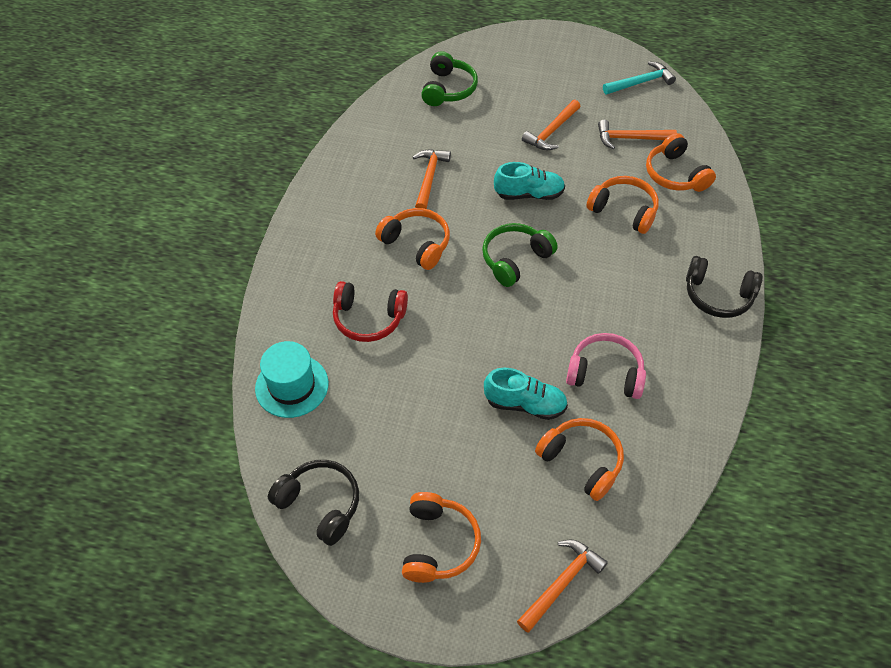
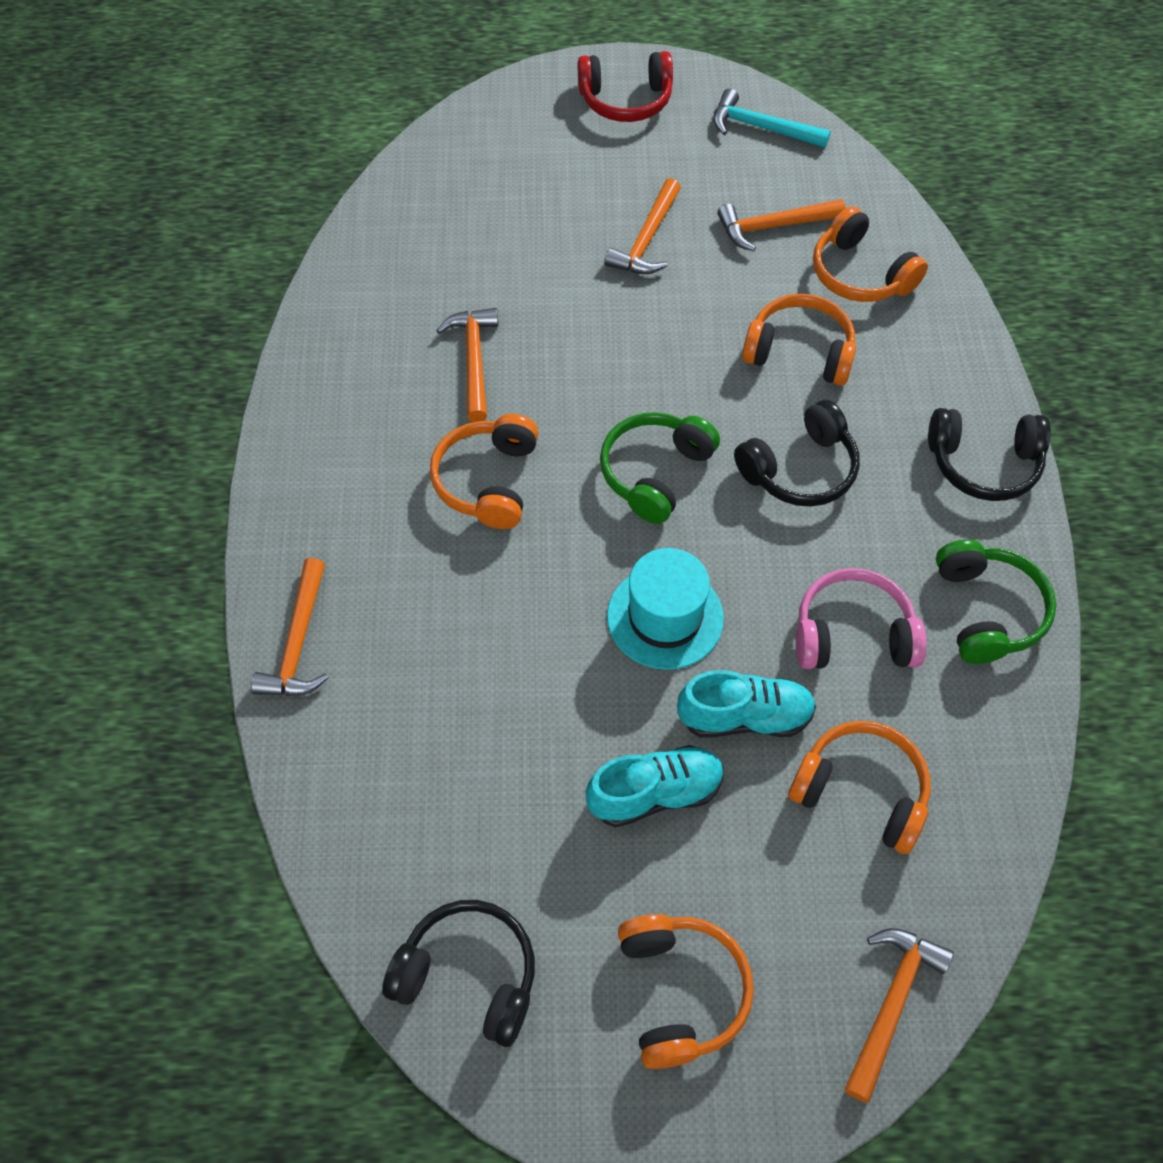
camera: 15 degrees left, 5 degrees up
turquoise hat [255,341,329,418] -> turquoise hat moved to [607,548,724,670]
red headphones [333,281,408,342] -> red headphones moved to [578,51,673,122]
orange headphones [375,208,450,270] -> orange headphones turned 105 degrees counterclockwise [430,414,539,529]
green headphones [421,51,478,106] -> green headphones moved to [936,539,1056,664]
turquoise shoe [494,162,565,200] -> turquoise shoe moved to [585,745,724,827]
turquoise hammer [603,61,676,94] -> turquoise hammer turned 120 degrees counterclockwise [713,89,831,148]
none -> orange hammer [251,558,329,696]
none -> black headphones [734,400,860,507]

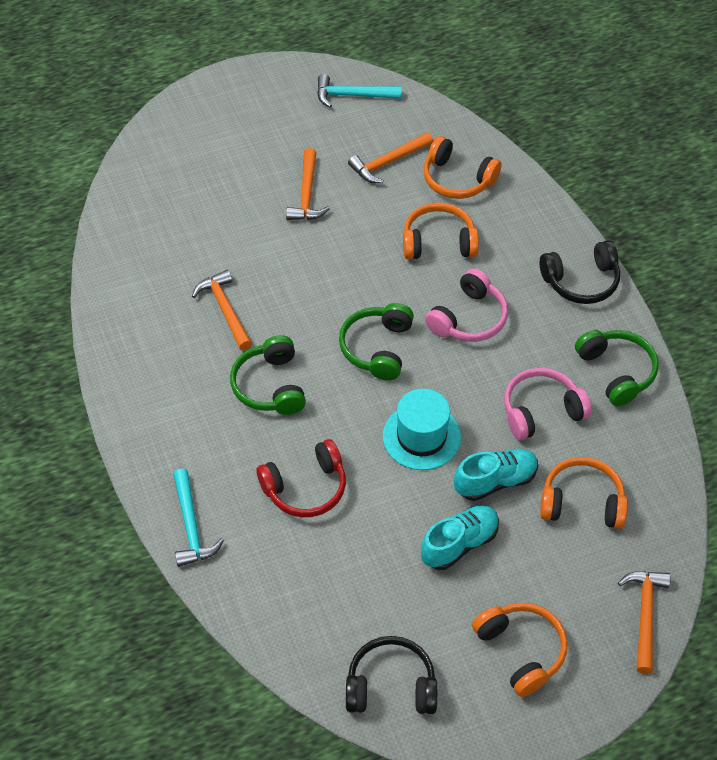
camera: 20 degrees left, 5 degrees down
orange hammer [251,558,329,696] -> turquoise hammer [173,469,224,567]
orange headphones [430,414,539,529] -> green headphones [230,335,306,415]
red headphones [578,51,673,122] -> red headphones moved to [257,439,346,517]
black headphones [734,400,860,507] -> pink headphones [425,268,508,342]

